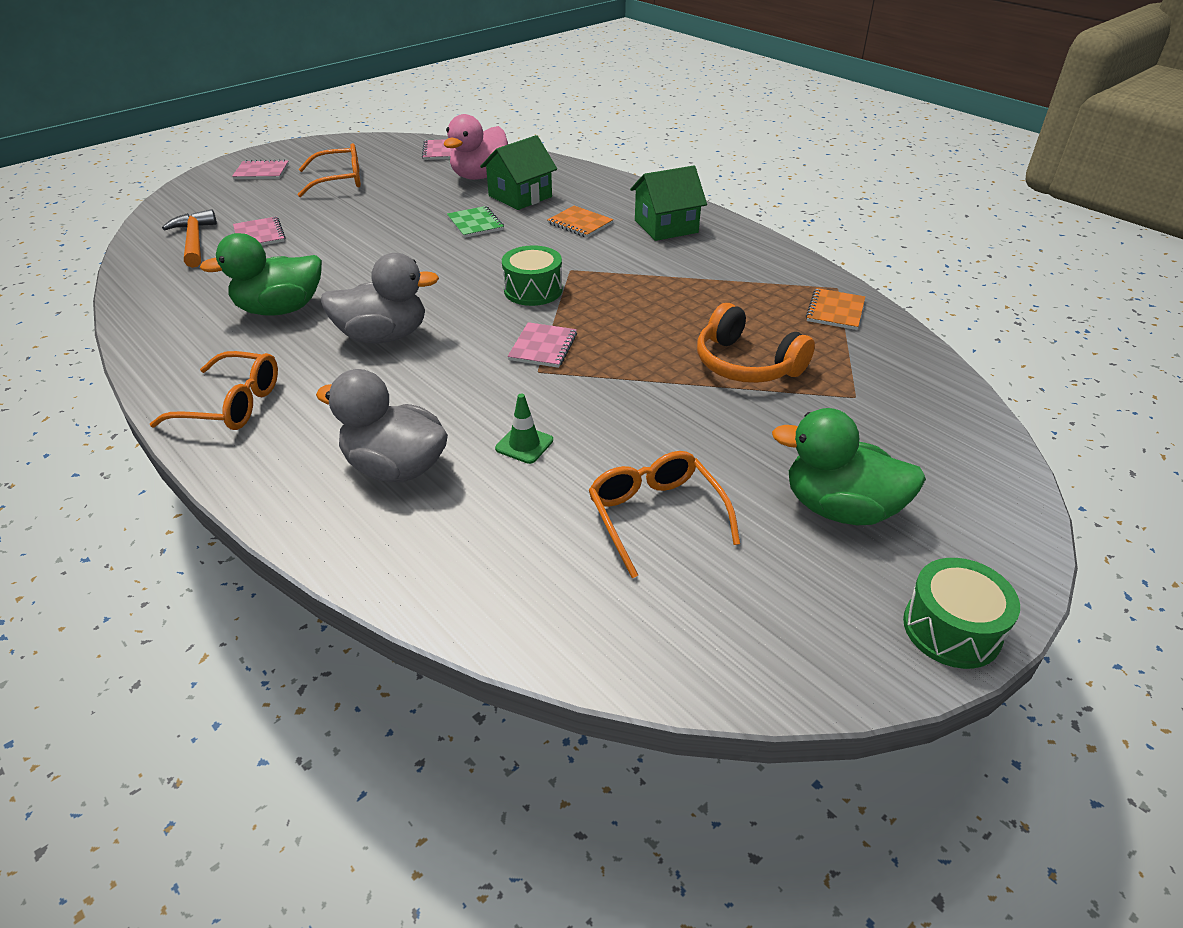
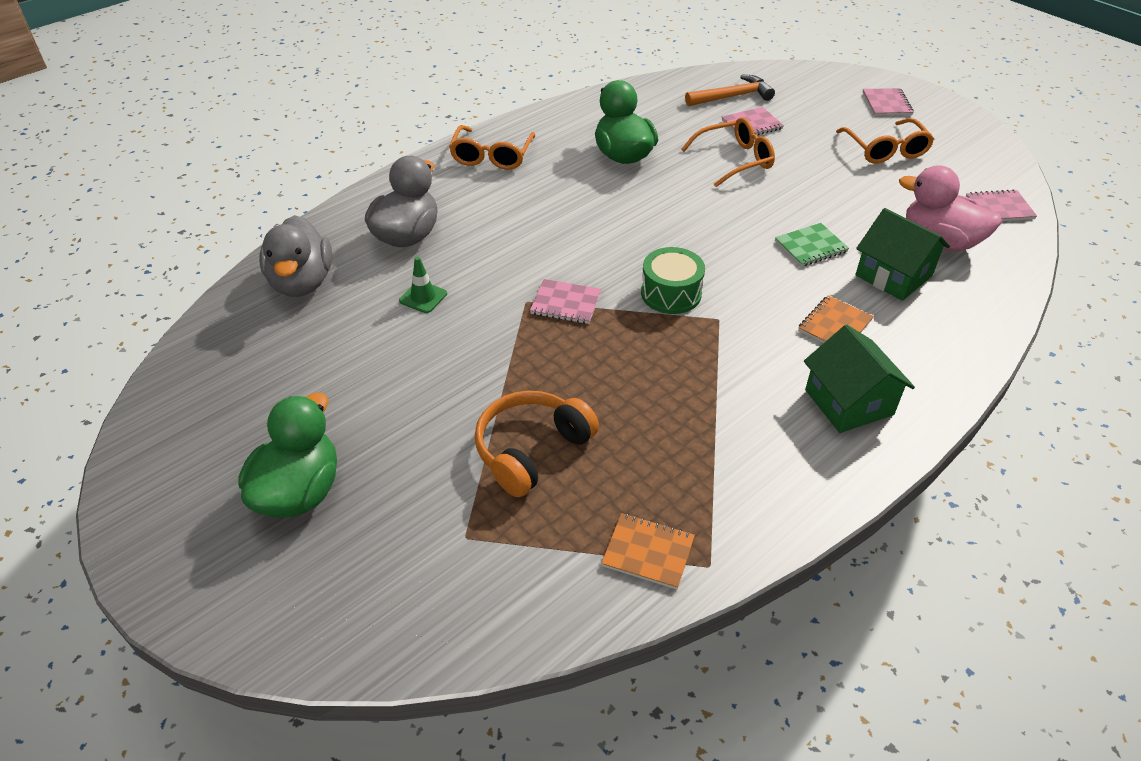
camera: 90 degrees right, 5 degrees up
grey duck [320,253,439,343] -> grey duck moved to [259,215,332,297]
orange glasses [588,451,740,578] -> orange glasses moved to [681,117,775,187]
green drum [903,558,1020,669] -> none

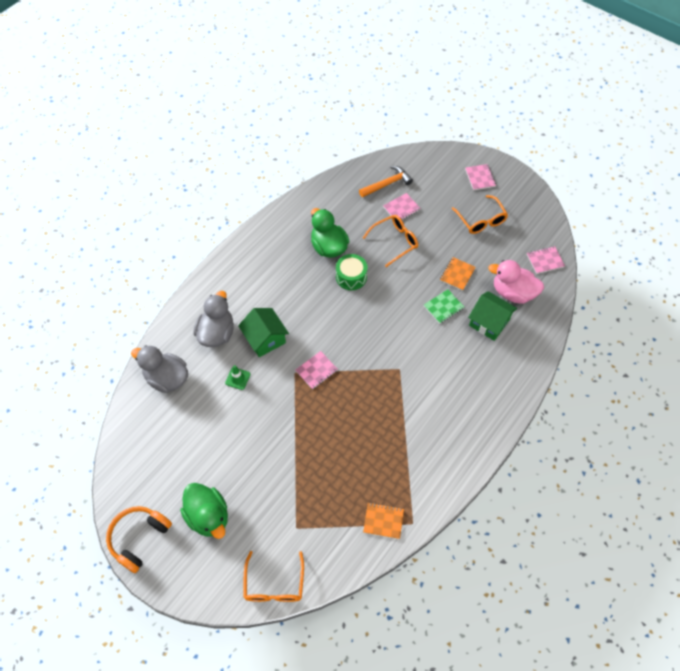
camera: 10 degrees left, 15 degrees up
green duck [238,393,337,518] -> green duck turned 135 degrees clockwise [180,483,228,539]
grey duck [259,215,332,297] -> grey duck turned 135 degrees clockwise [131,345,188,393]
orange glasses [449,125,535,170] -> orange glasses moved to [243,551,304,602]
orange headphones [475,390,599,497] -> orange headphones moved to [106,506,172,573]
pink notebook [530,279,601,324] -> pink notebook turned 45 degrees counterclockwise [296,351,338,389]
green drum [641,247,705,314] -> green drum moved to [336,254,367,290]
orange notebook [798,295,874,343] -> orange notebook moved to [440,257,476,291]
green house [804,325,915,433] -> green house moved to [238,308,289,357]

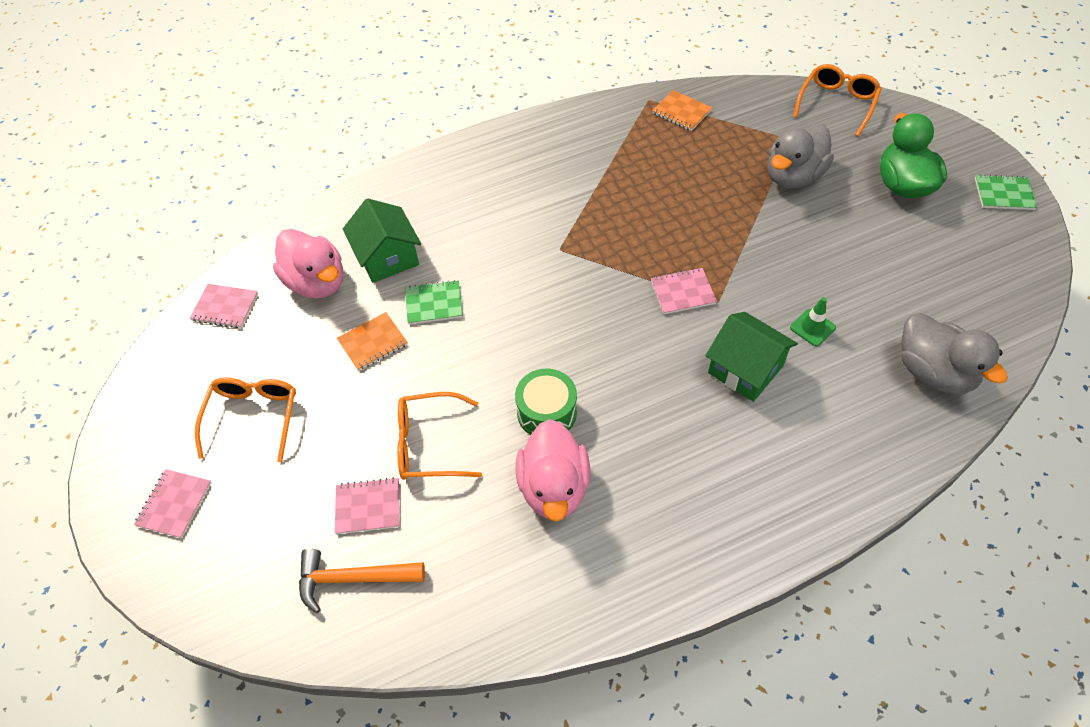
camera: 150 degrees left, 5 degrees down
orange headphones [106,506,172,573] -> green notebook [975,174,1037,210]
grey duck [194,291,234,347] -> grey duck moved to [768,123,834,189]
green house [238,308,289,357] -> green house turned 45 degrees counterclockwise [705,312,798,402]
green duck [311,208,350,258] -> pink duck [515,419,590,522]

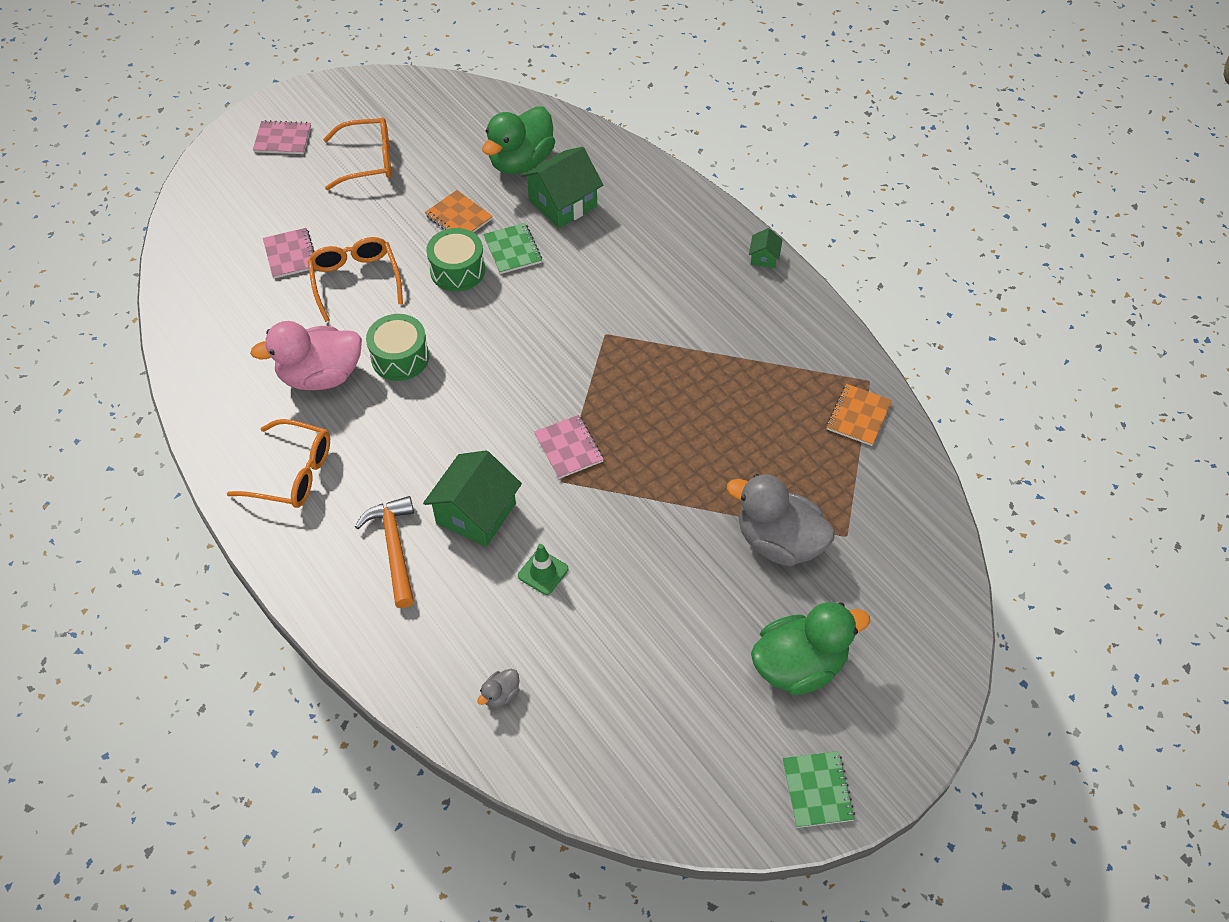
camera: 75 degrees right, 0 degrees up
pink notebook [190,284,258,328] -> none
pink duck [273,229,343,298] -> green duck [482,106,555,174]
orange hammer [299,549,425,613] -> orange hammer moved to [355,496,414,608]
orange glasses [793,64,881,136] -> orange glasses moved to [227,419,330,508]
grey duck [901,313,1008,394] -> grey duck [477,669,520,708], size x0.42
none -> green drum [426,228,485,292]
none -> green house [749,228,783,268]

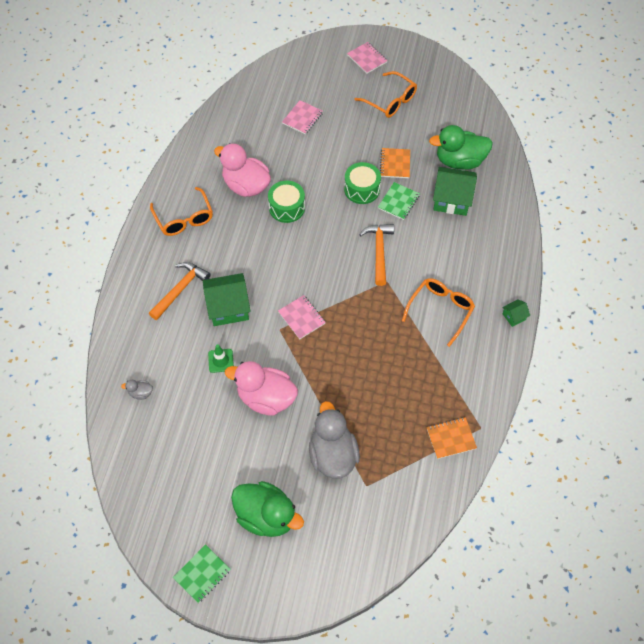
camera: 50 degrees right, 5 degrees up
orange glasses [308,237,403,322] -> orange glasses moved to [402,278,475,347]
pink notebook [534,415,604,479] -> pink notebook turned 60 degrees counterclockwise [278,295,326,339]
none -> pink duck [225,361,298,416]
none -> orange hammer [359,224,394,286]

